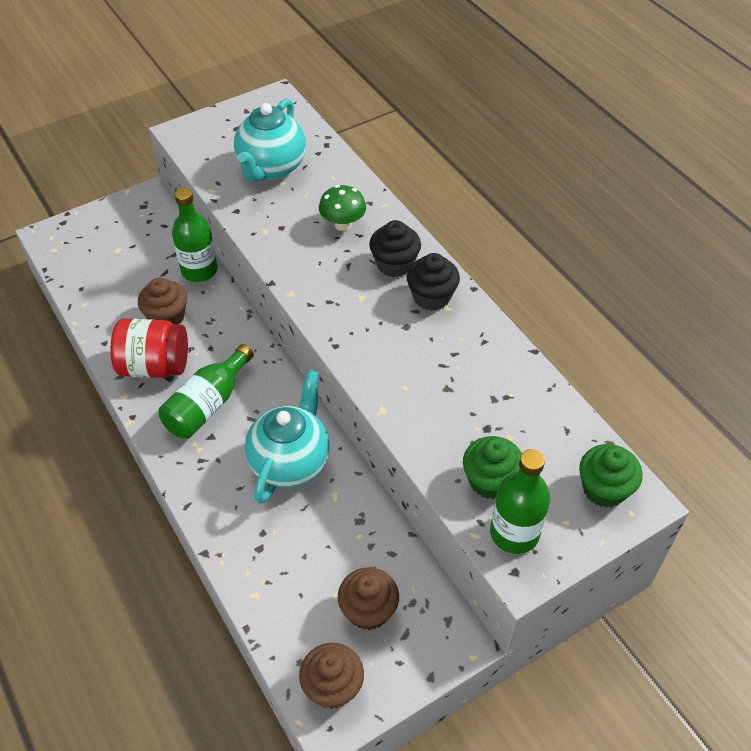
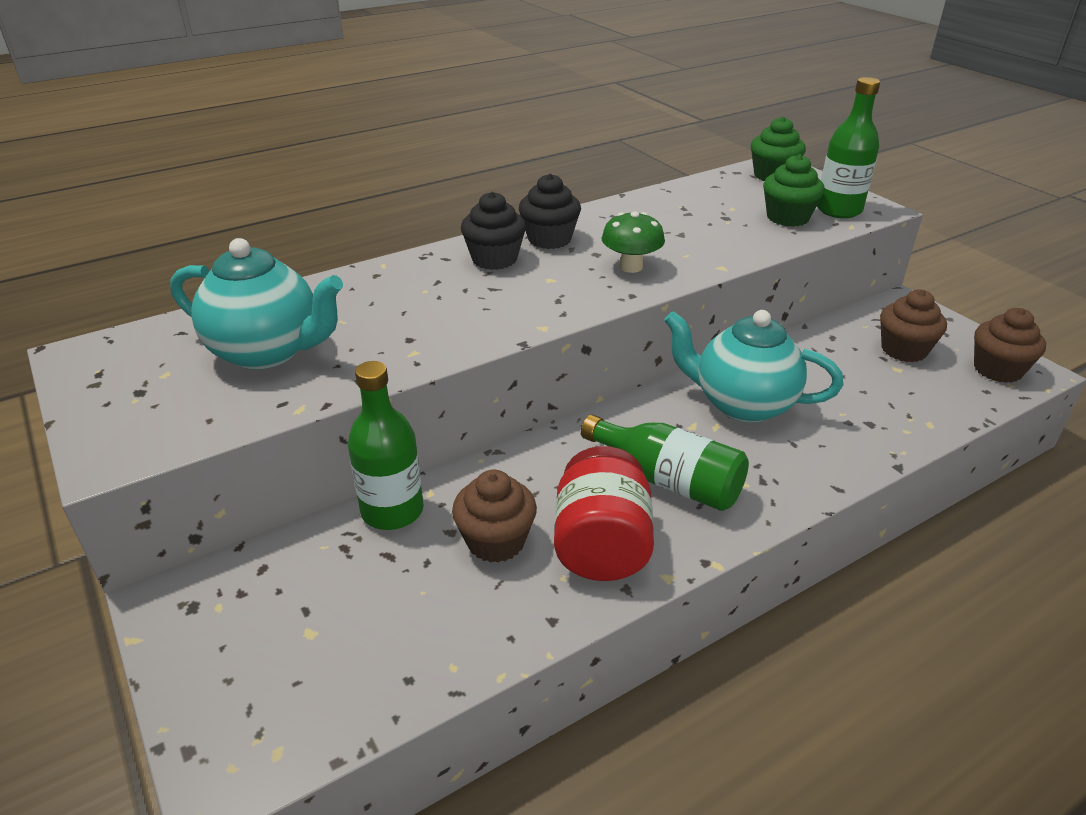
camera: 90 degrees left, 15 degrees down
green mushroom [319,185,366,231] -> green mushroom moved to [601,211,665,273]

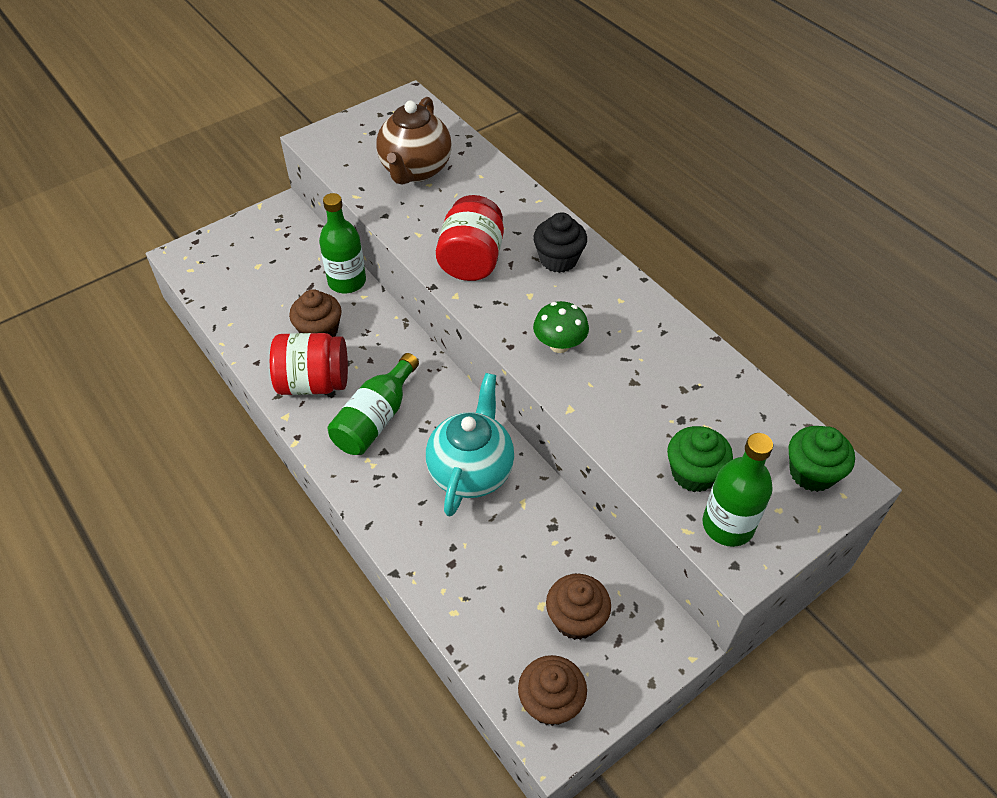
camera: 85 degrees right, 15 degrees up
turquoise teapot [170,238,343,370] -> brown teapot [376,97,452,184]
black cupcake [519,174,581,249] -> none
none -> red jar [436,195,504,281]

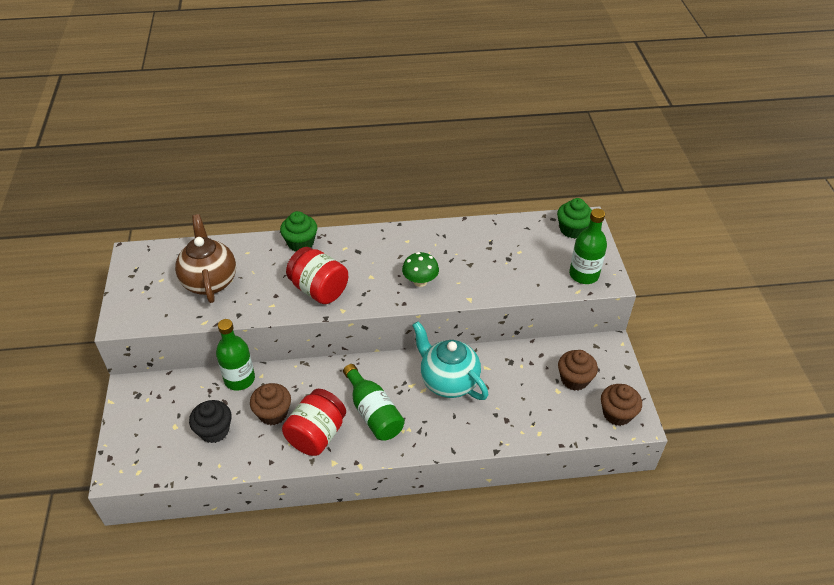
camera: 60 degrees left, 5 degrees down
brown teapot [376,97,452,184] -> brown teapot turned 150 degrees counterclockwise [175,214,236,303]
black cupcake [533,212,587,273] -> black cupcake moved to [189,400,232,443]
green cupcake [667,426,733,492] -> green cupcake moved to [280,211,317,251]

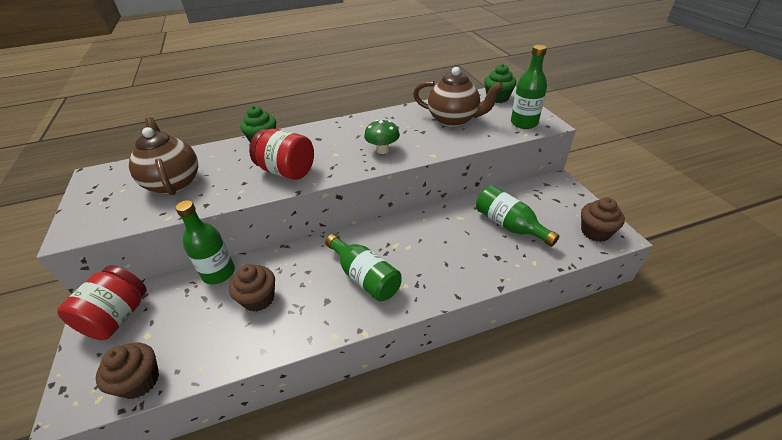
camera: 10 degrees left, 5 degrees down
black cupcake [189,400,232,443] -> none
red jar [282,389,346,456] -> red jar moved to [57,265,147,340]
turquoise teapot [412,321,488,400] -> none
brown cupcake [558,350,598,391] -> brown cupcake moved to [96,343,159,399]
none -> brown teapot [413,67,503,127]
none -> green bottle [476,185,560,247]

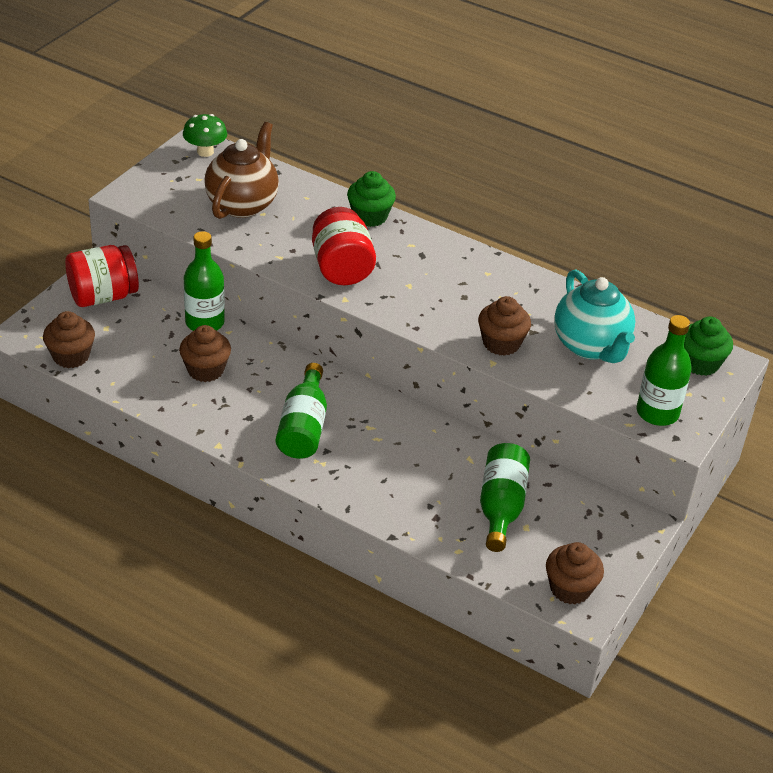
camera: 45 degrees right, 0 degrees up
green mushroom [364,120,400,154] -> green mushroom moved to [183,114,227,157]
brown teapot [413,67,503,127] -> turquoise teapot [554,270,635,363]
none -> brown cupcake [478,296,531,356]

